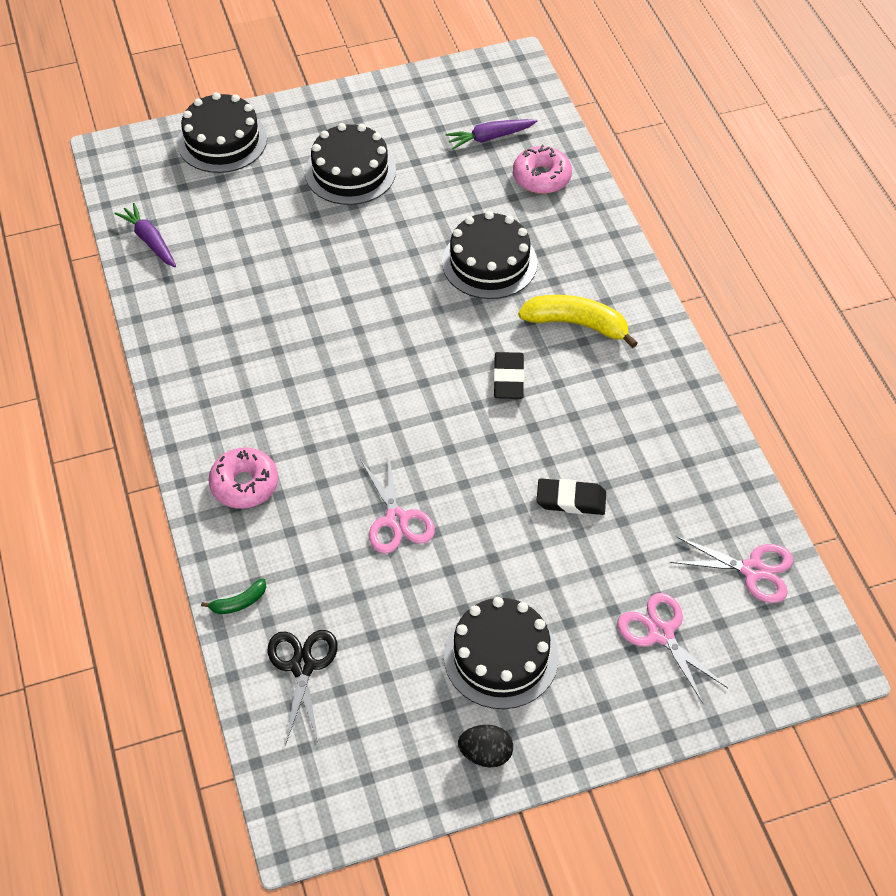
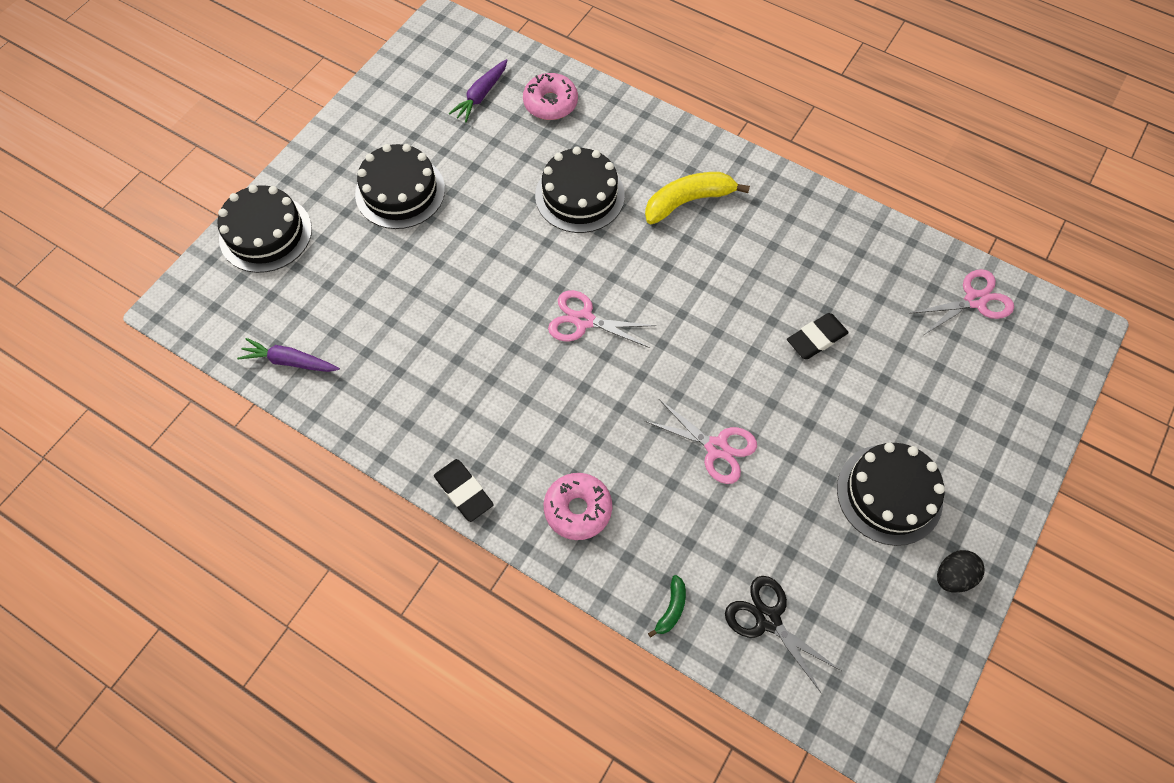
camera: 40 degrees left, 10 degrees up
black eraser [494,352,524,399] -> black eraser moved to [434,459,494,522]
pink scissors [617,593,728,703] -> pink scissors moved to [548,290,656,348]

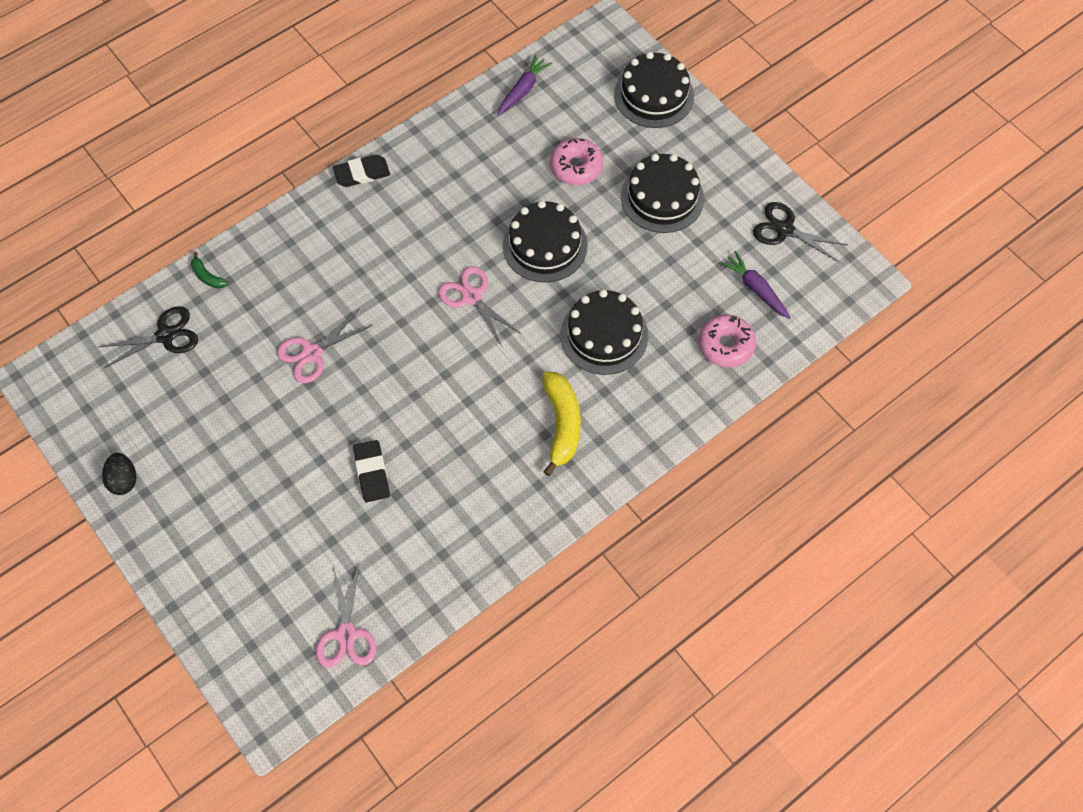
camera: 110 degrees right, 0 degrees up
pink donut [544,473,612,540] -> pink donut moved to [550,138,603,185]
pink scissors [548,290,656,348] -> pink scissors turned 75 degrees counterclockwise [438,266,520,346]
black cake [837,443,945,546] -> black cake moved to [503,200,588,283]
none -> black scissors [753,202,847,263]

